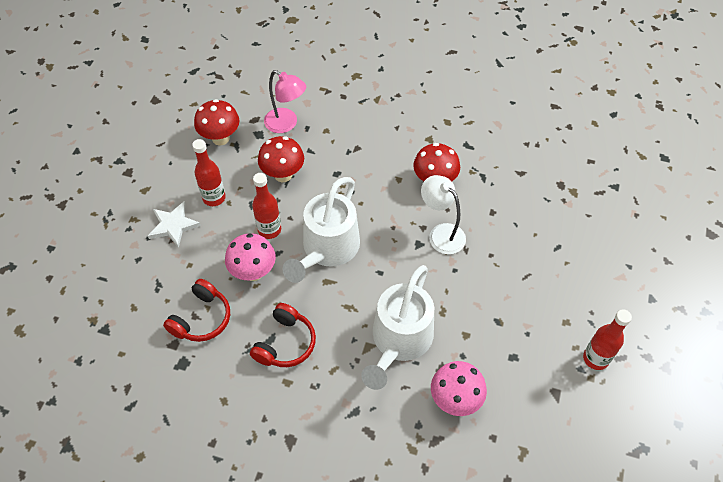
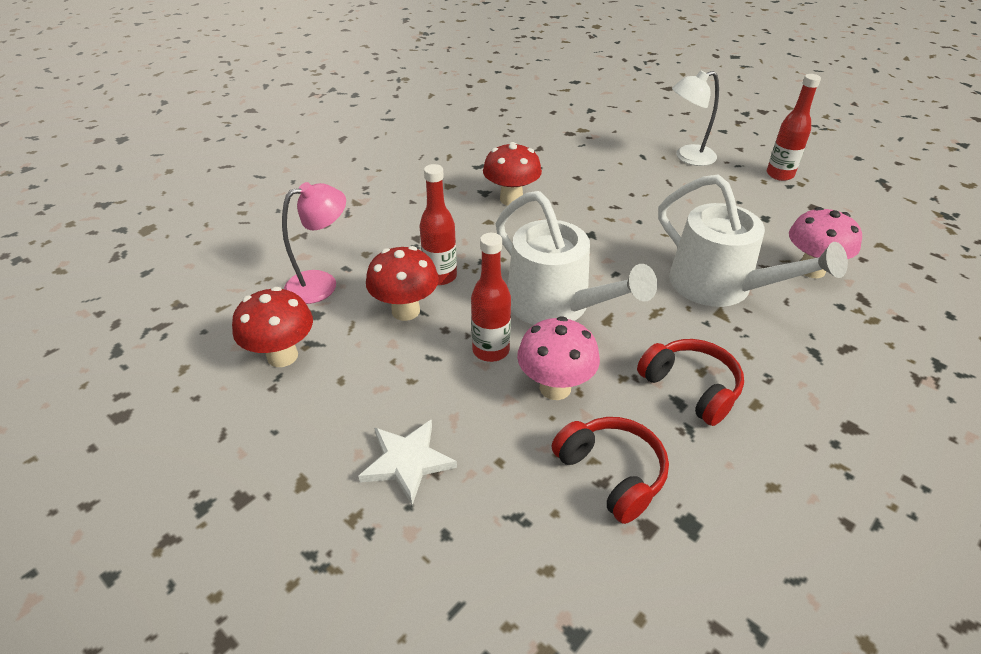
camera: 65 degrees left, 15 degrees down
red bottle [192,139,226,206] -> red bottle moved to [419,164,457,285]
white lamp [421,175,466,254] -> white lamp moved to [672,70,719,166]

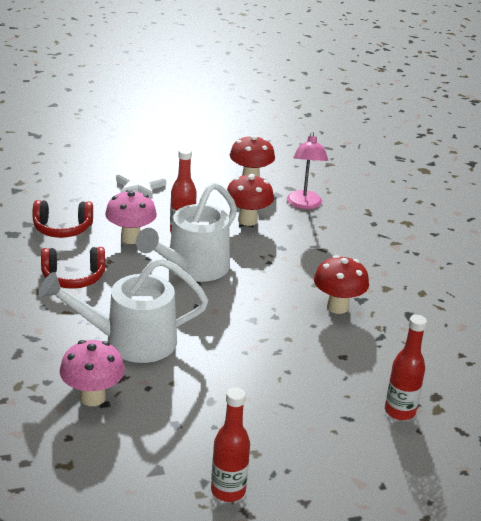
camera: 120 degrees right, 10 degrees down
red bottle [419,164,457,285] -> red bottle moved to [385,315,427,420]
white watering can [496,191,657,325] -> white watering can turned 45 degrees counterclockwise [136,182,237,282]
white lamp [672,70,719,166] -> none

